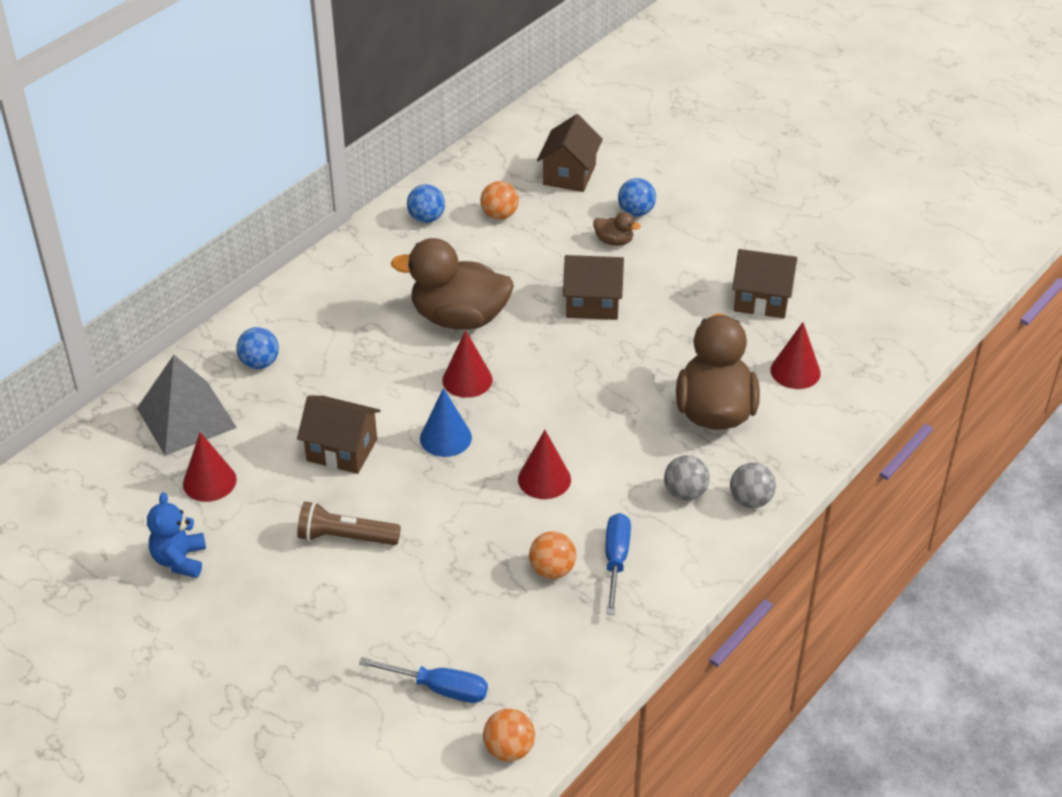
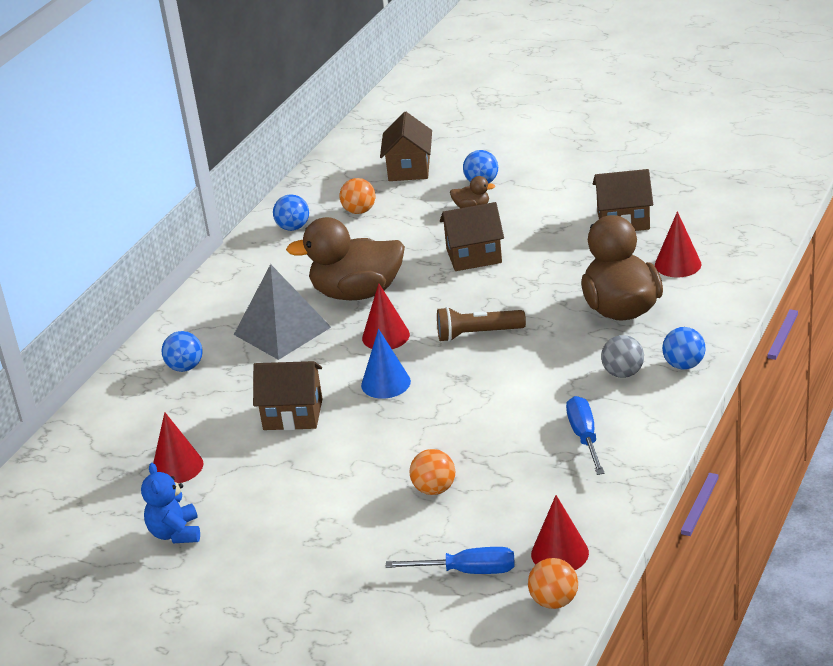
camera: 10 degrees left, 10 degrees down
grey pyramid [137,355,237,456] -> grey pyramid moved to [234,264,331,360]
brown flashlight [297,502,401,545] -> brown flashlight moved to [437,307,526,342]
red cone [518,430,571,499] -> red cone moved to [531,495,589,570]
orange ball [529,531,576,579] -> orange ball moved to [409,449,455,495]
grey ball [730,463,776,508] -> blue ball [662,327,706,370]

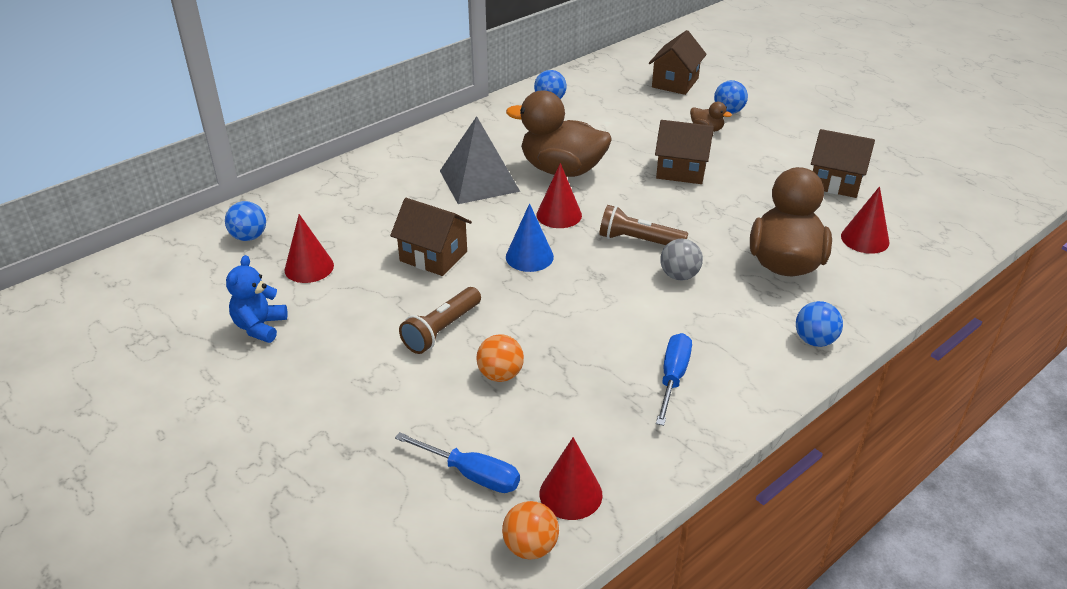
camera: 20 degrees right, 5 degrees up
blue ball [161,331,203,372] -> blue ball moved to [225,201,266,241]
orange ball [339,178,375,214] -> none
grey ball [601,335,644,378] -> grey ball moved to [660,239,703,281]
none -> brown flashlight [399,287,481,354]

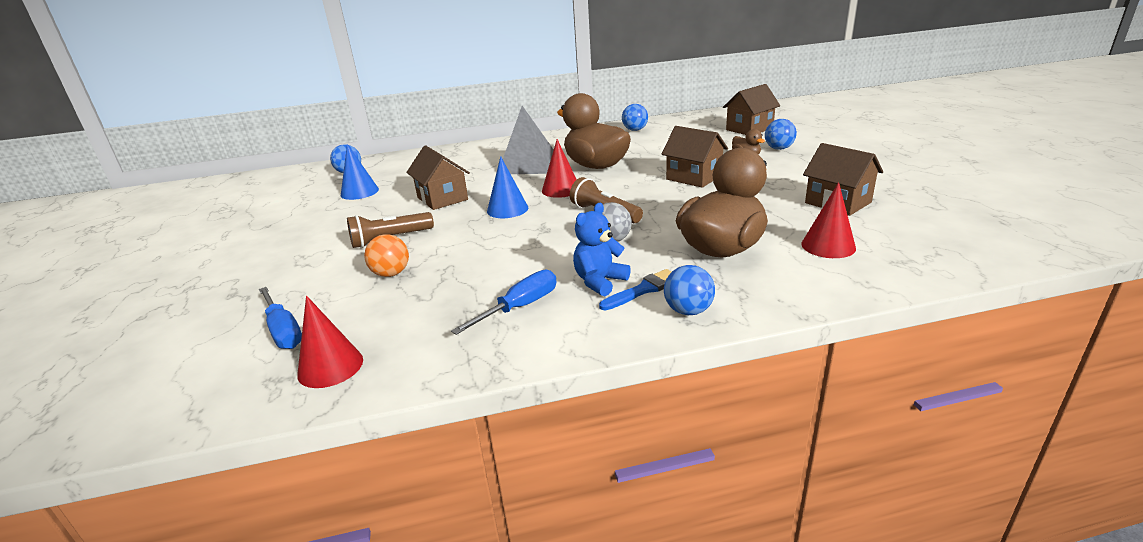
camera: 30 degrees right, 10 degrees down
blue teddy bear [226,255,288,343] -> blue teddy bear moved to [573,203,631,296]
red cone [285,214,334,283] -> blue cone [341,144,379,200]
orange ball [502,501,559,560] -> none
none -> blue brush [599,269,672,310]

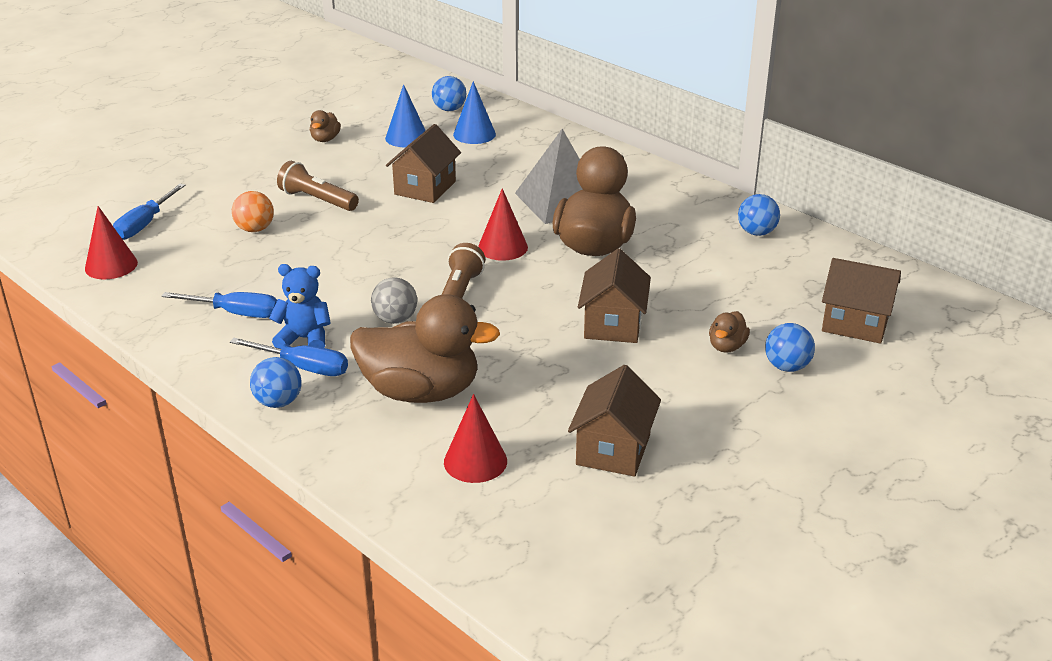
camera: 55 degrees right, 5 degrees up
blue cone [487,156,528,218] -> blue cone moved to [453,81,496,144]
blue brush [599,269,672,310] -> blue screwdriver [230,338,348,376]
none -> brown duck [310,110,341,142]

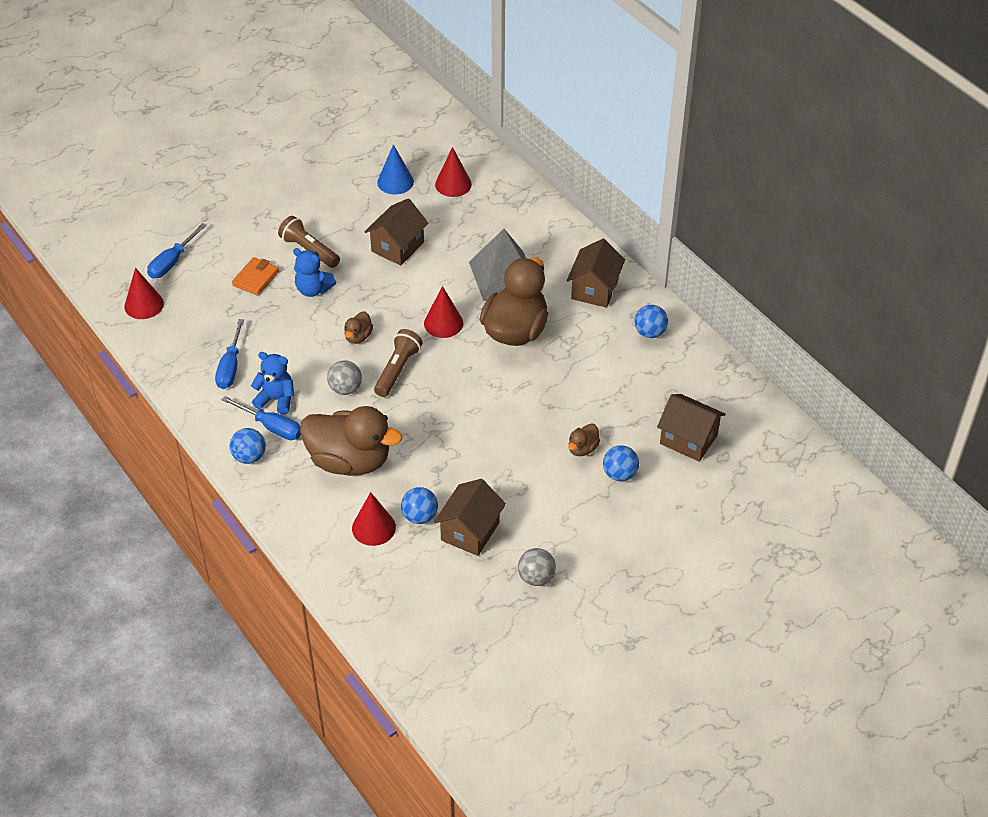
camera: 10 degrees right, 15 degrees up
blue screwdriver [162,292,277,318] -> blue screwdriver turned 75 degrees clockwise [215,319,244,389]
orange ball [232,191,274,232] -> orange wallet [232,257,279,296]
brown duck [310,110,341,142] -> brown duck moved to [344,311,373,344]
blue ball [432,76,466,111] -> blue ball moved to [401,487,438,524]
blue cone [453,81,496,144] -> red cone [435,147,472,197]
brown house [578,249,651,343] -> brown house moved to [567,239,625,308]
none -> blue teddy bear [293,248,336,297]
none -> grey ball [518,548,556,586]

